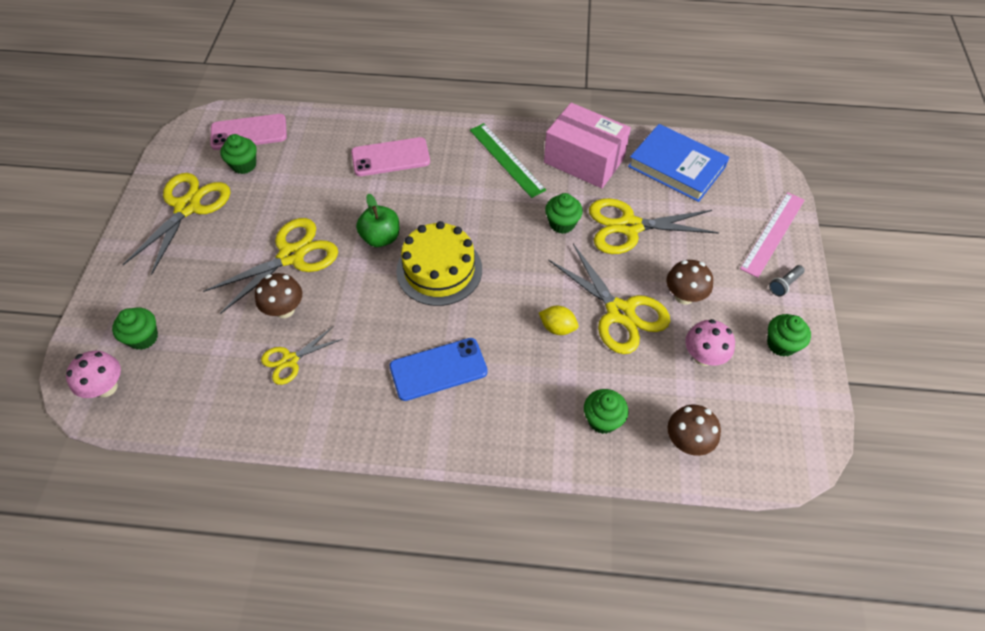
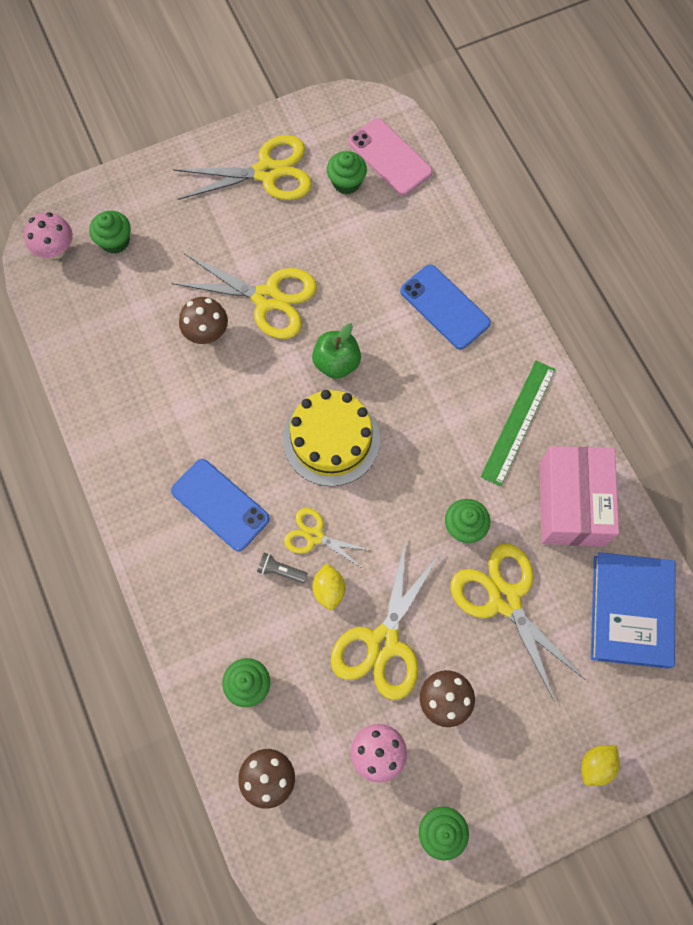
camera: 60 degrees right, 15 degrees up
yellow scissors [261,326,342,385] -> yellow scissors moved to [284,508,373,569]
pink phone [351,137,430,176] -> blue phone [400,264,491,349]
pink ruler [740,192,805,278] -> yellow lemon [581,745,620,786]
grey flashlight [769,265,805,296] -> grey flashlight moved to [257,553,308,583]

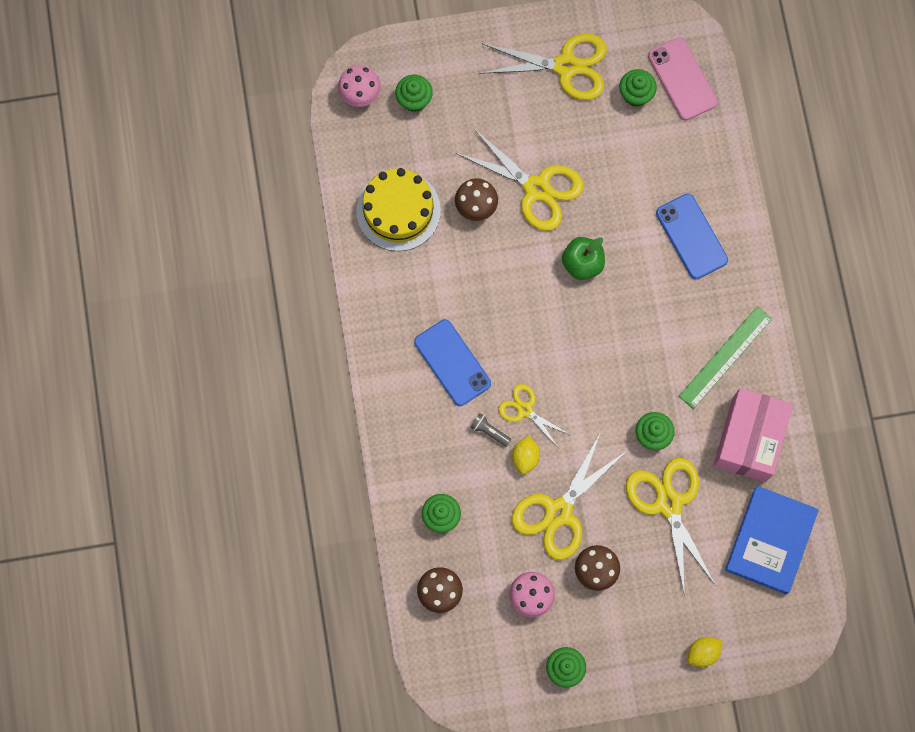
camera: 15 degrees right, 5 degrees up
yellow cake [283,390,380,486] -> yellow cake moved to [356,168,441,251]

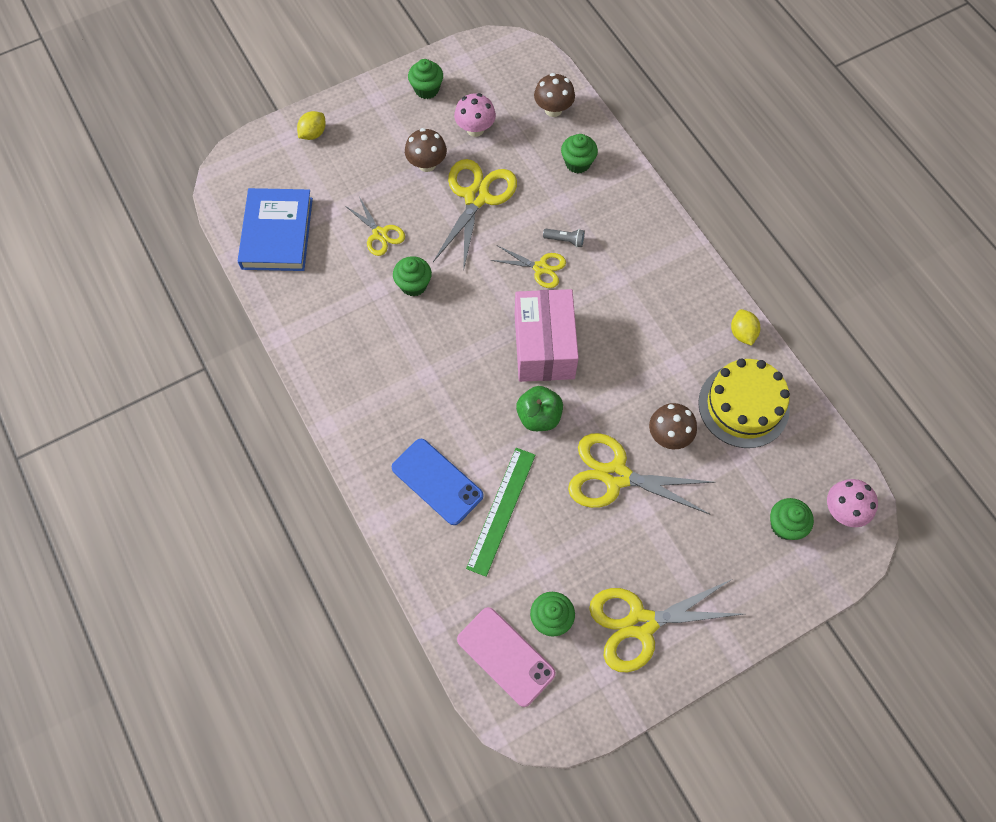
camera: 160 degrees right, 10 degrees down
blue phone [414,319,491,406] -> none
yellow lemon [512,435,540,474] -> yellow lemon moved to [731,309,760,346]
yellow scissors [626,458,715,596] -> yellow scissors [345,197,405,256], size x0.56
green ruler [679,306,772,409] -> green ruler moved to [466,448,536,577]
pink box [713,388,793,482] -> pink box moved to [515,289,579,382]

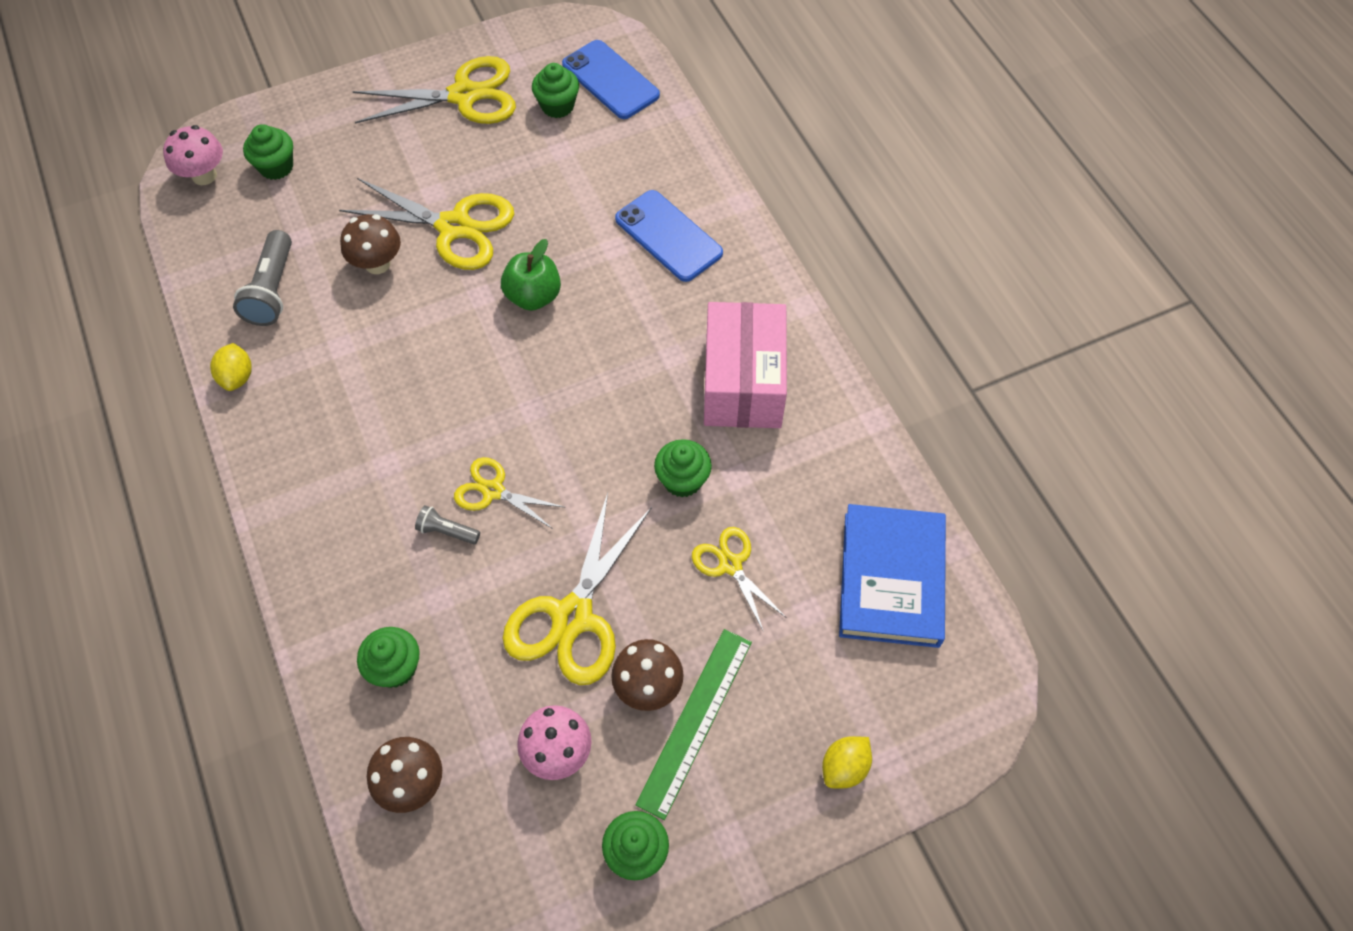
camera: 175 degrees left, 5 degrees down
pink phone [457,607,556,707] -> blue phone [562,40,660,119]
green ruler [466,448,536,577] -> green ruler moved to [635,629,752,820]
pink box [515,289,579,382] -> pink box moved to [704,302,787,428]
yellow cake [698,359,790,448] -> grey flashlight [233,230,292,326]

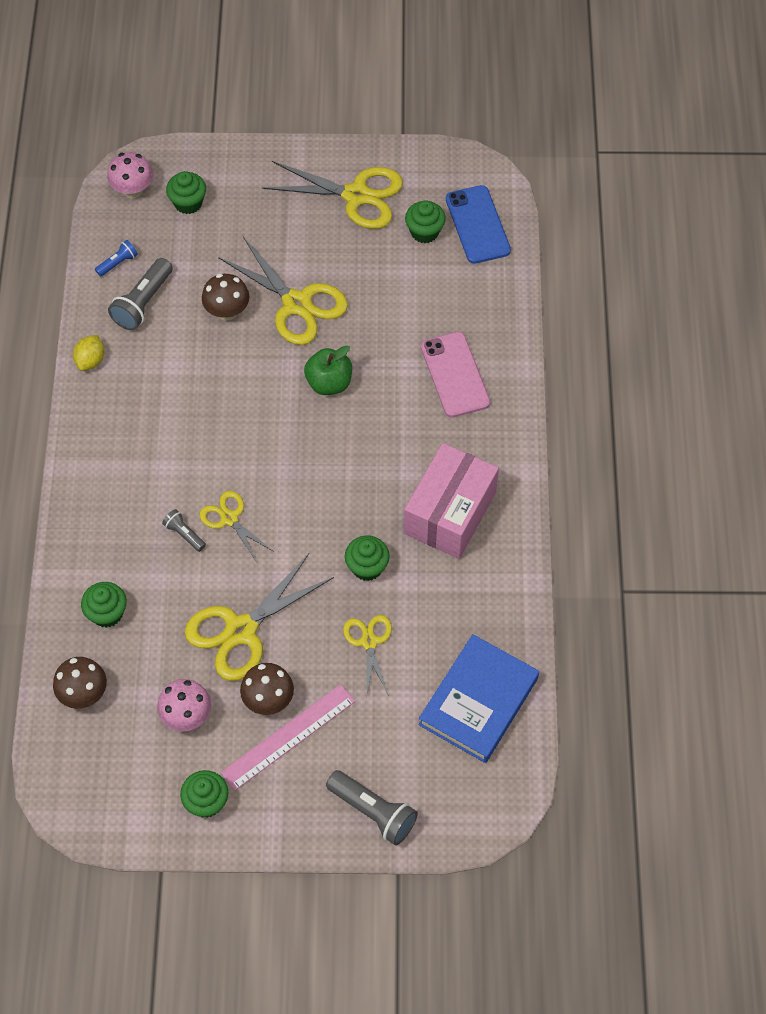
camera: 25 degrees right, 0 degrees up
blue phone [615,190,723,282] -> pink phone [421,332,490,418]
green ruler [635,629,752,820] -> pink ruler [221,684,355,791]
yellow lemon [822,736,872,789] -> grey flashlight [326,770,418,845]
none -> blue flashlight [95,240,138,277]

